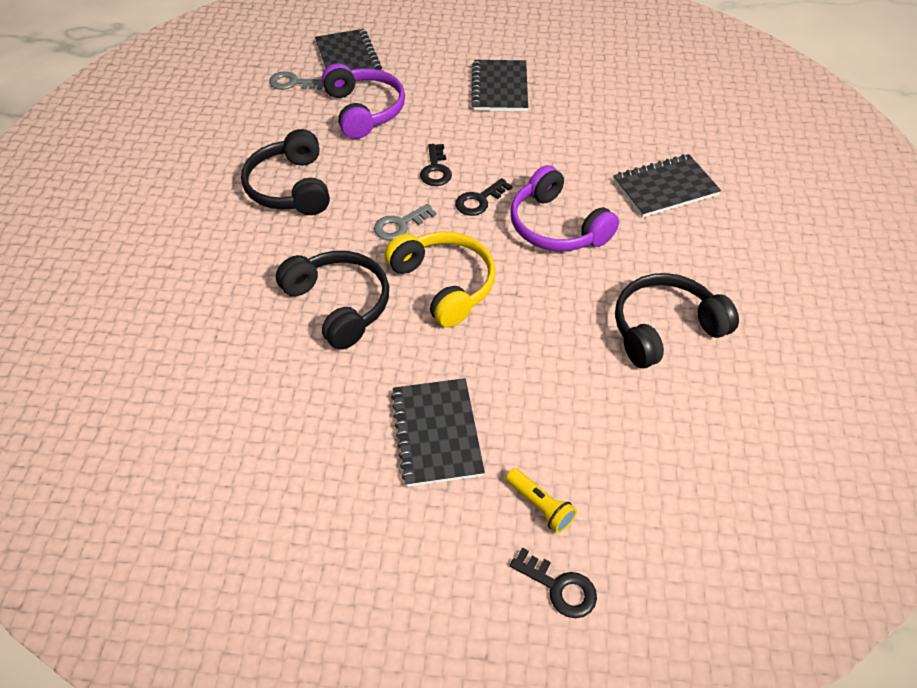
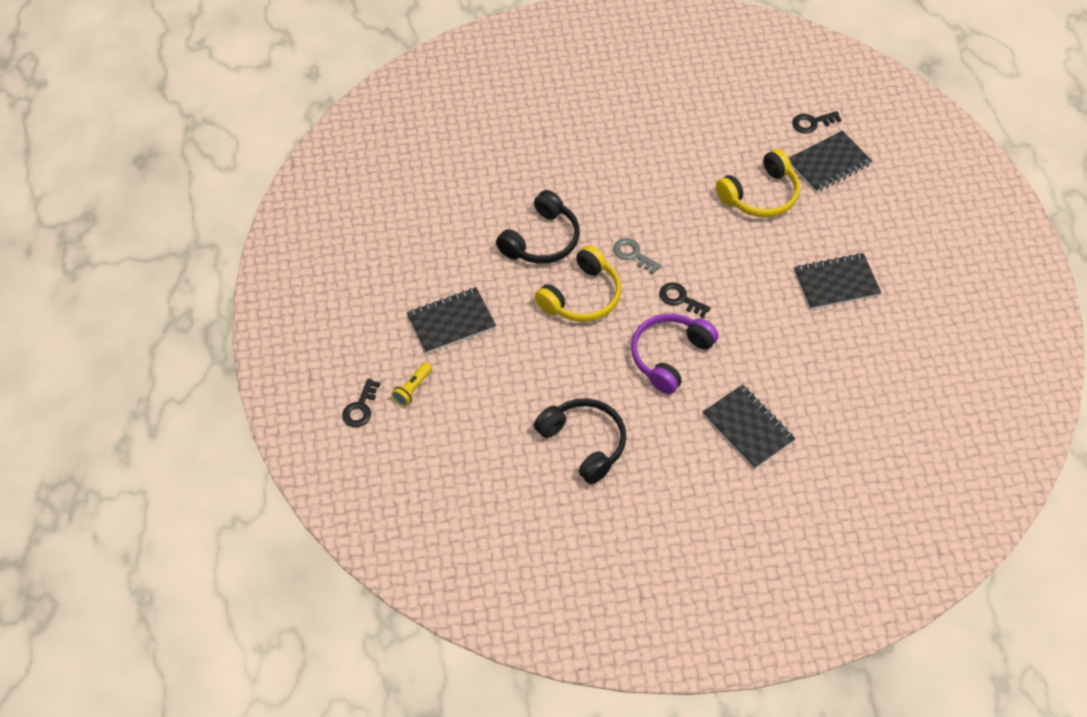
camera: 75 degrees right, 5 degrees up
black headphones [241,129,330,215] -> none
grey key [269,71,323,90] -> none
purple headphones [322,63,405,139] -> yellow headphones [716,149,800,217]
black key [420,144,452,186] -> black key moved to [792,111,842,133]

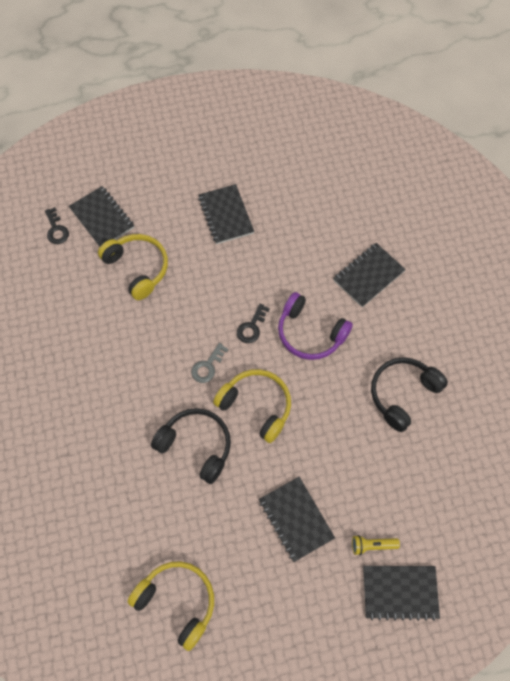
camera: 95 degrees left, 10 degrees up
black key [342,379,380,427] -> black notebook [363,566,440,621]
yellow flashlight [391,362,432,406] -> yellow flashlight turned 150 degrees clockwise [352,535,400,555]
none -> yellow headphones [128,561,214,651]

